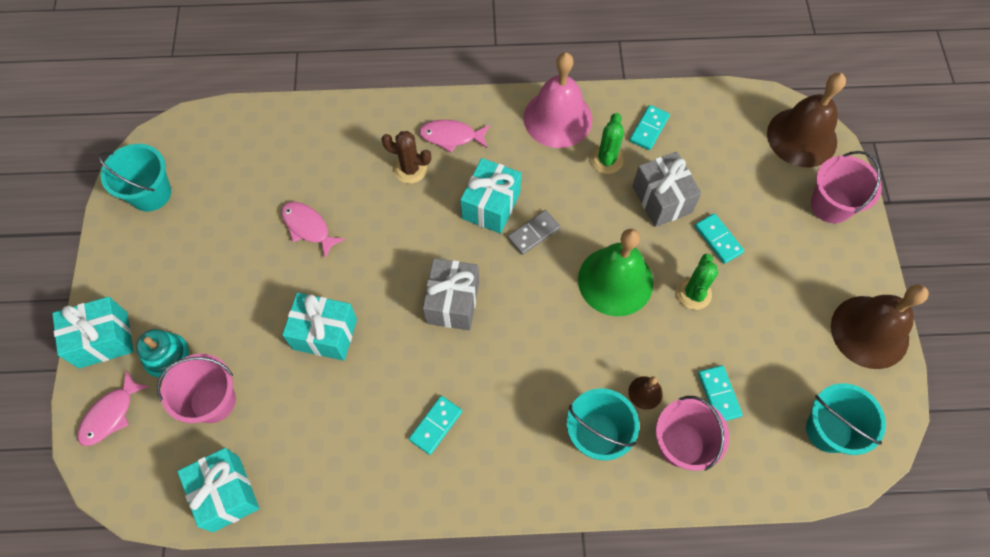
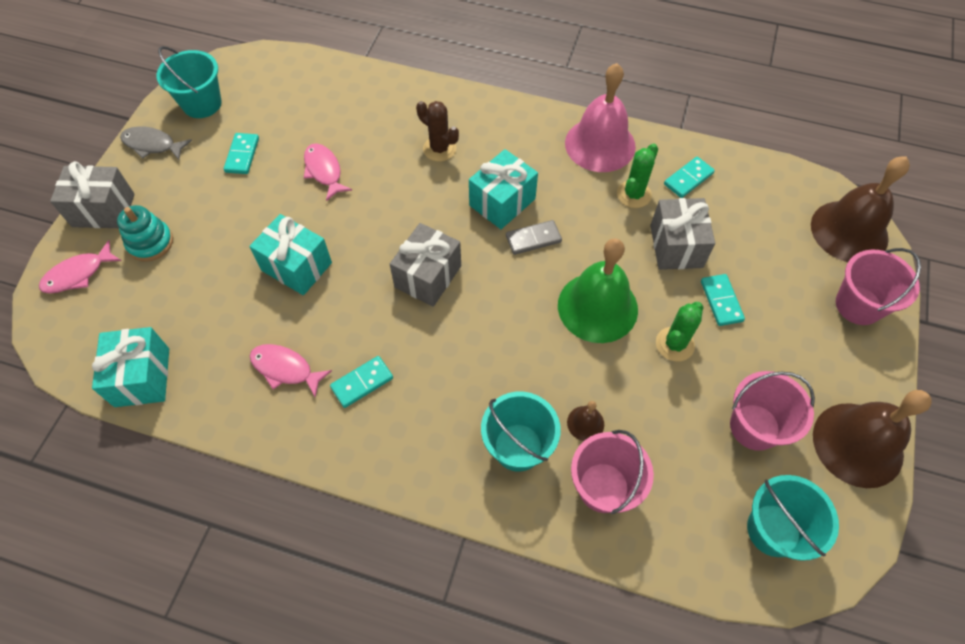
camera: 20 degrees right, 5 degrees down
turquoise gift [52,297,134,369] -> grey gift [50,161,135,228]
pink bucket [157,354,236,423] -> pink bucket moved to [730,371,815,451]
pink fish [419,120,490,153] -> pink fish moved to [250,344,332,397]
turquoise domino [698,365,743,421] -> turquoise domino moved to [224,133,259,174]
none -> grey fish [120,126,192,160]

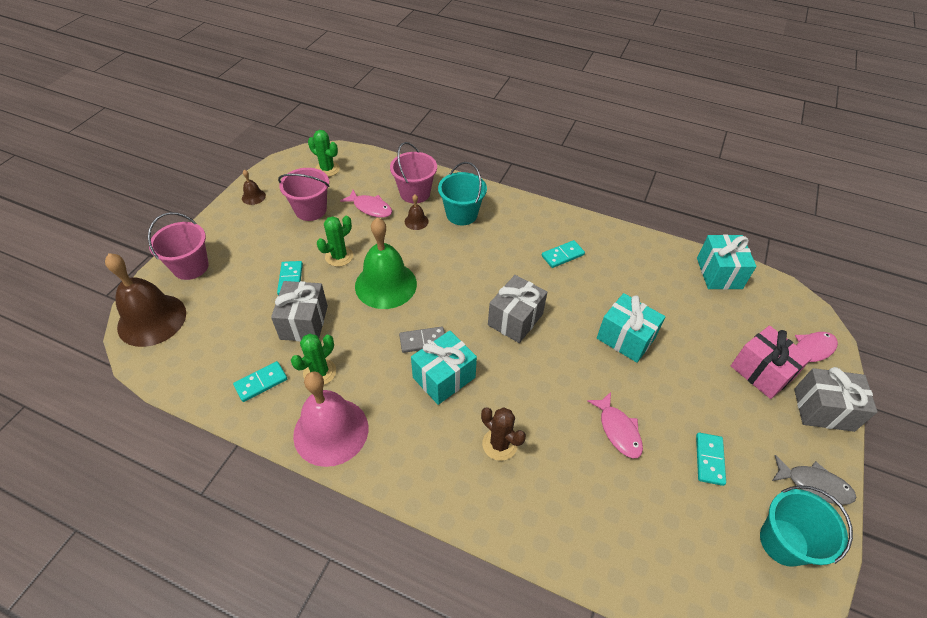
camera: 175 degrees left, 10 degrees down
turquoise stacking toy [117,205,173,262] -> pink gift [731,326,812,399]
pink fish [250,344,332,397] -> pink fish moved to [340,190,392,218]
turquoise bucket [747,475,839,561] -> green cactus [308,130,340,177]
brown bell [813,390,932,488] -> brown bell [242,169,266,205], size x0.43

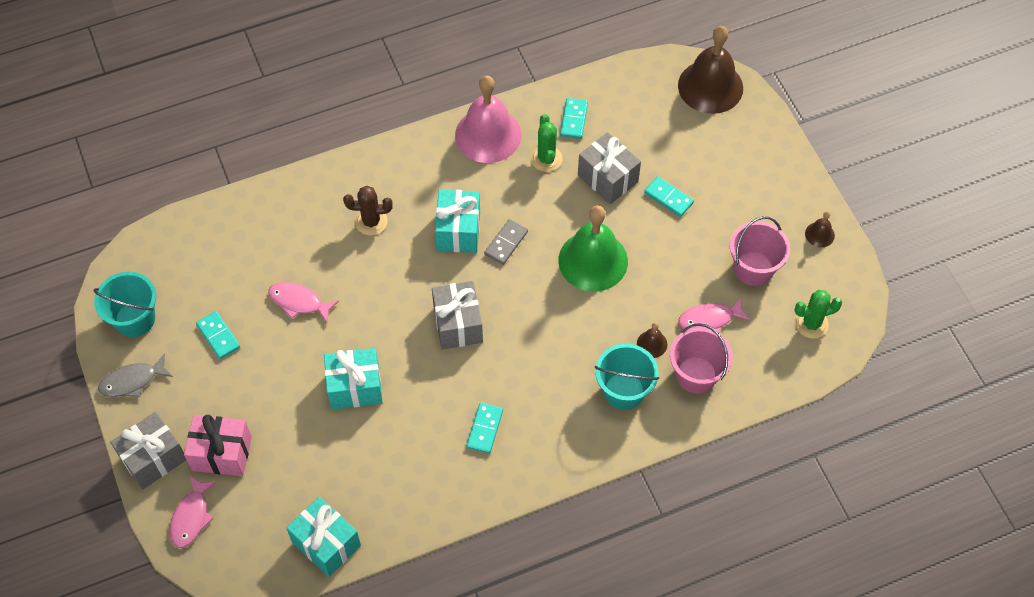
camera: 135 degrees right, 10 degrees up
pink bucket [148,212,209,280] -> none
green cactus [317,216,353,267] -> none

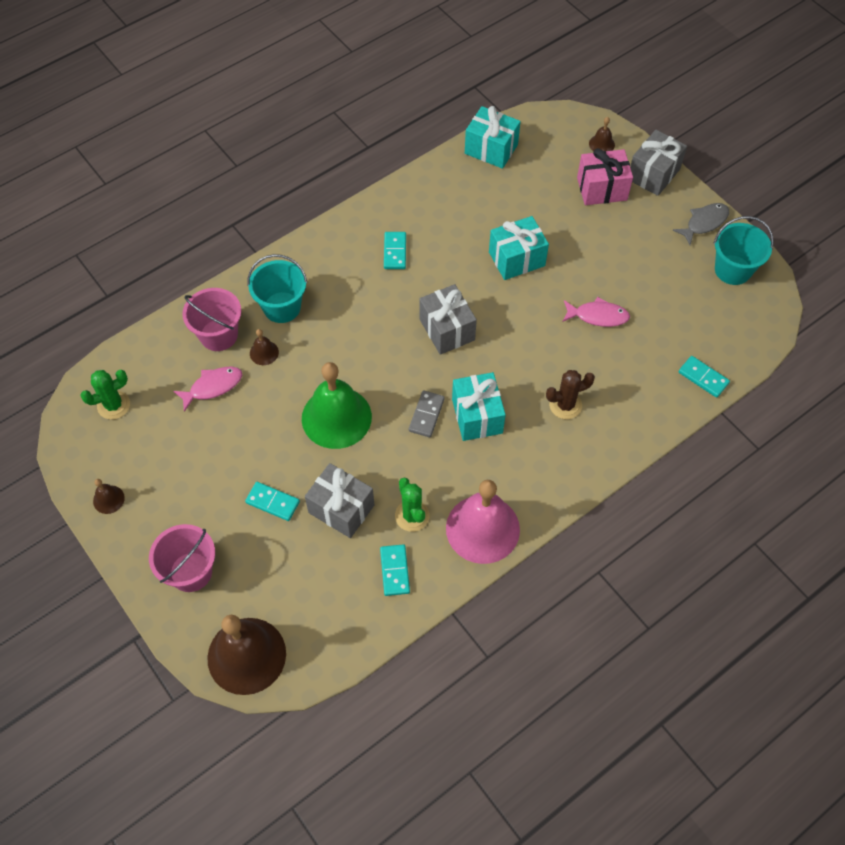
camera: 165 degrees right, 0 degrees up
pink fish [170,476,217,548] -> brown bell [589,117,615,151]
turquoise domino [196,311,240,359] -> turquoise domino moved to [679,356,730,398]
pink bucket [730,216,790,286] -> pink bucket moved to [149,524,215,592]

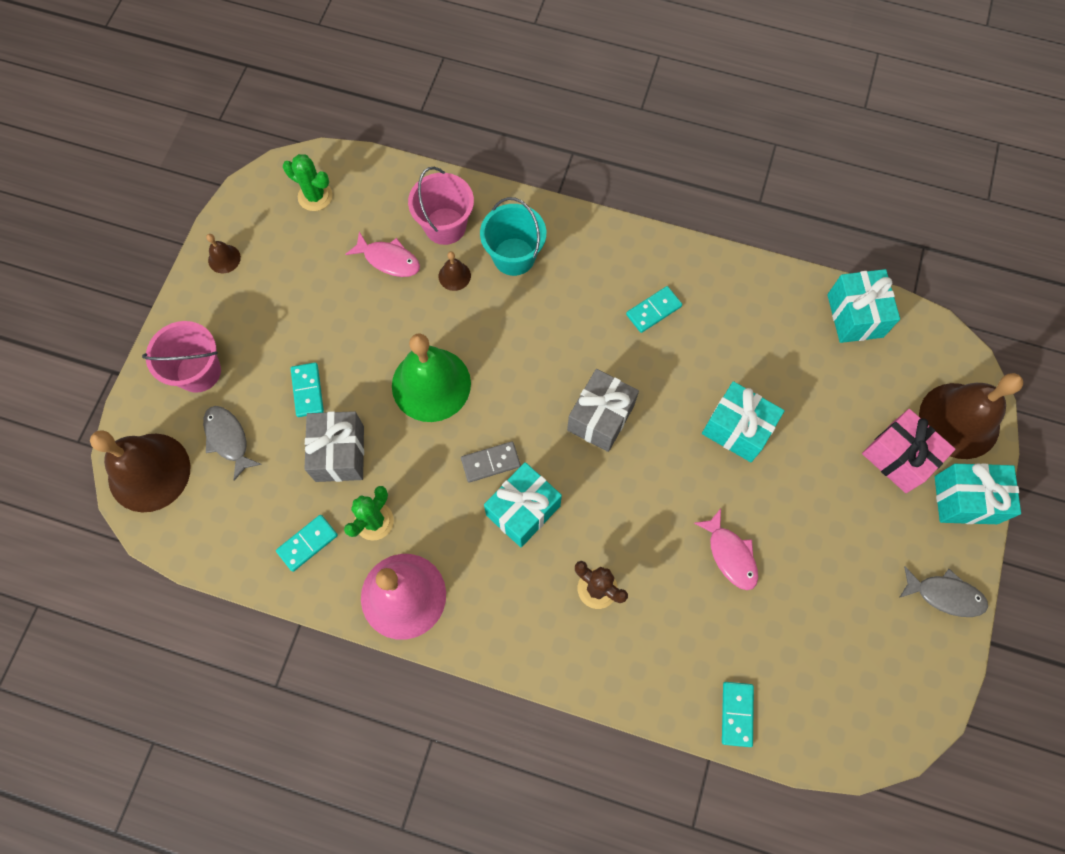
camera: 55 degrees right, 10 degrees up
brown bell [589,117,615,151] -> brown bell [919,373,1023,459], size x2.34
grey gift [630,130,687,196] -> turquoise gift [935,463,1021,524]
turquoise bucket [714,216,774,285] -> none
none -> grey fish [203,406,262,481]

